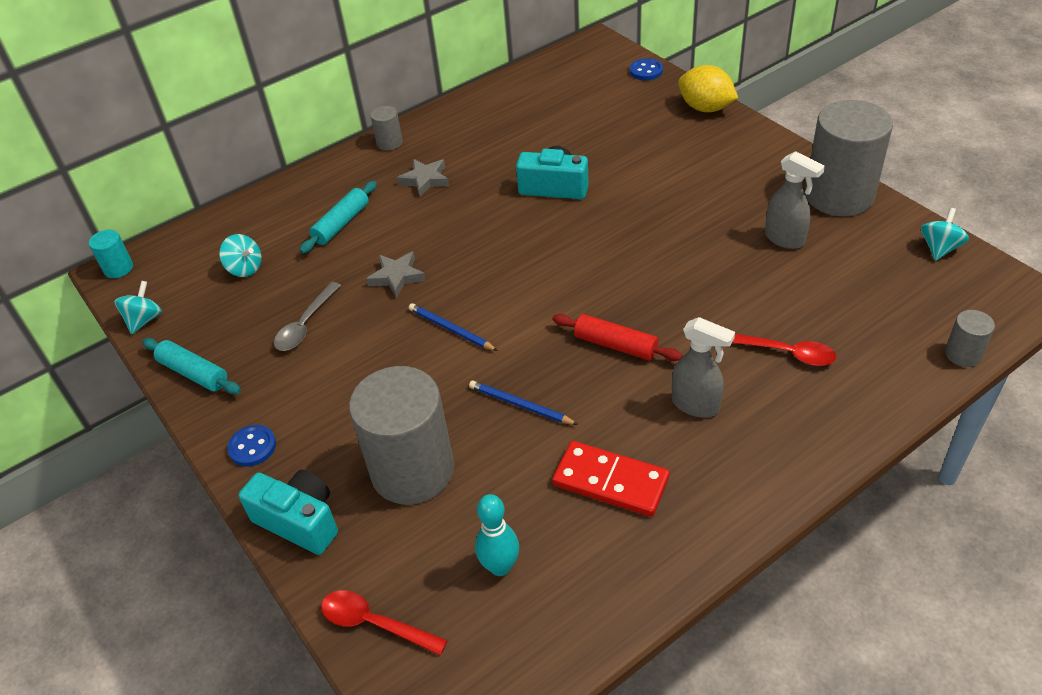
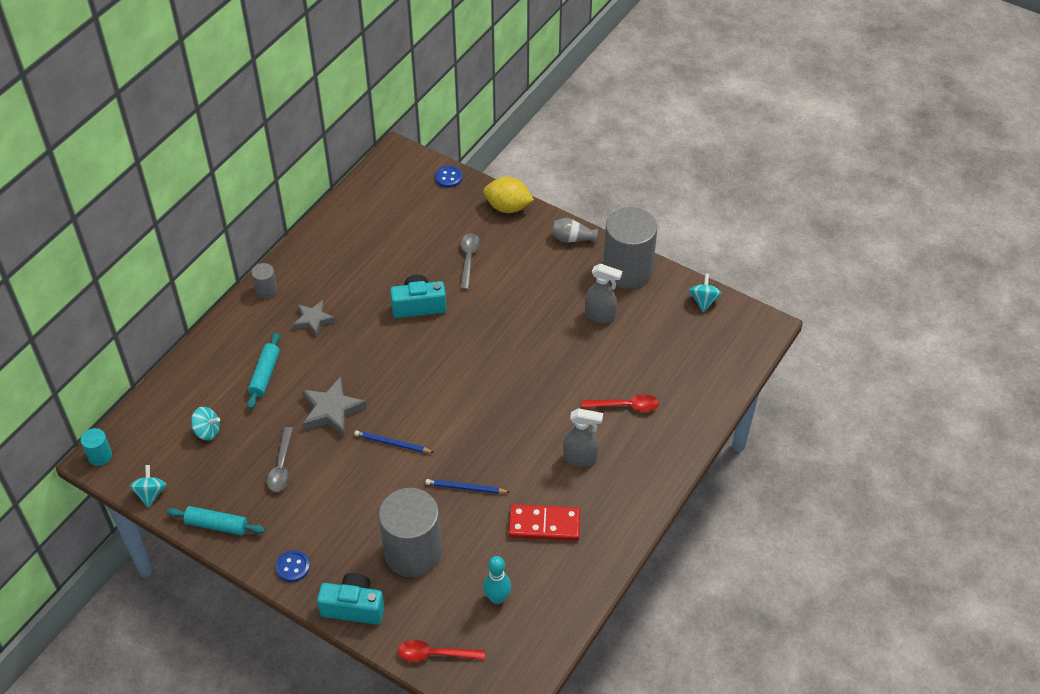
camera: 25 degrees left, 5 degrees up
grey star [366,252,426,298] -> grey star [302,377,367,437], size x1.50
red rolling pin [552,314,682,361] -> none
grey cylinder [945,310,995,367] -> none
none -> grey spoon [460,233,480,290]
none -> grey vase [552,218,598,243]

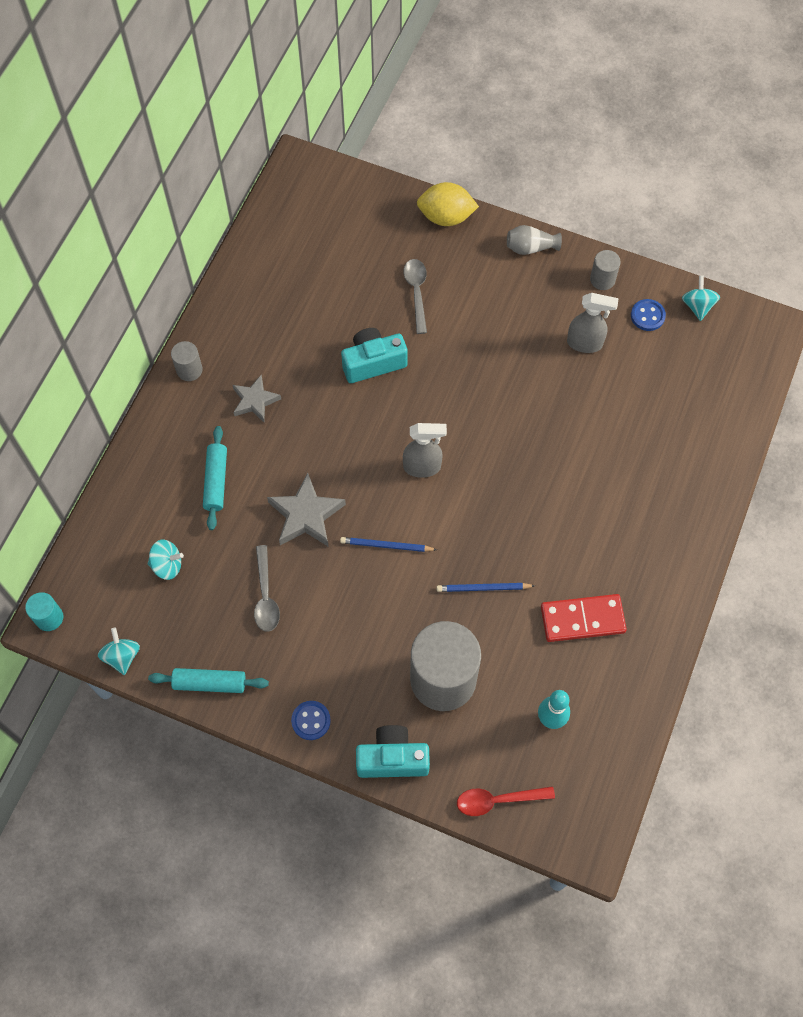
camera: 10 degrees left, 15 degrees up
blue button [435,166,462,188] -> blue button moved to [631,299,666,331]
grey spray bottle [563,408,603,467] -> grey spray bottle moved to [403,423,447,478]
red spoon [582,394,659,412] -> none
grey cylinder [603,207,657,289] -> grey cylinder [590,250,621,290], size x0.44

